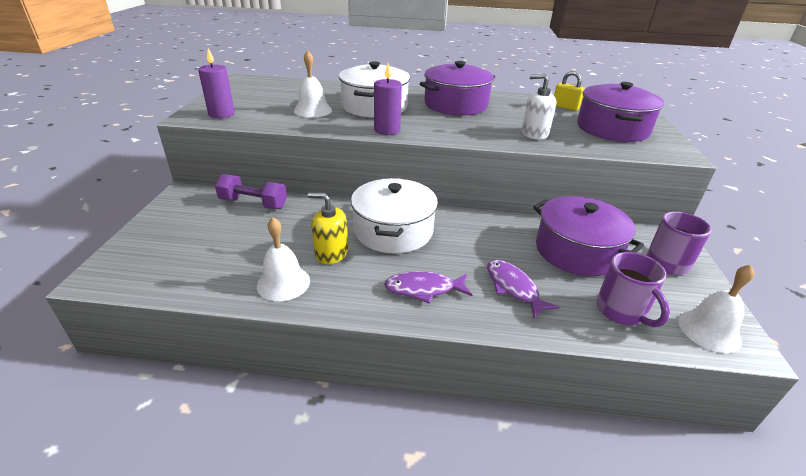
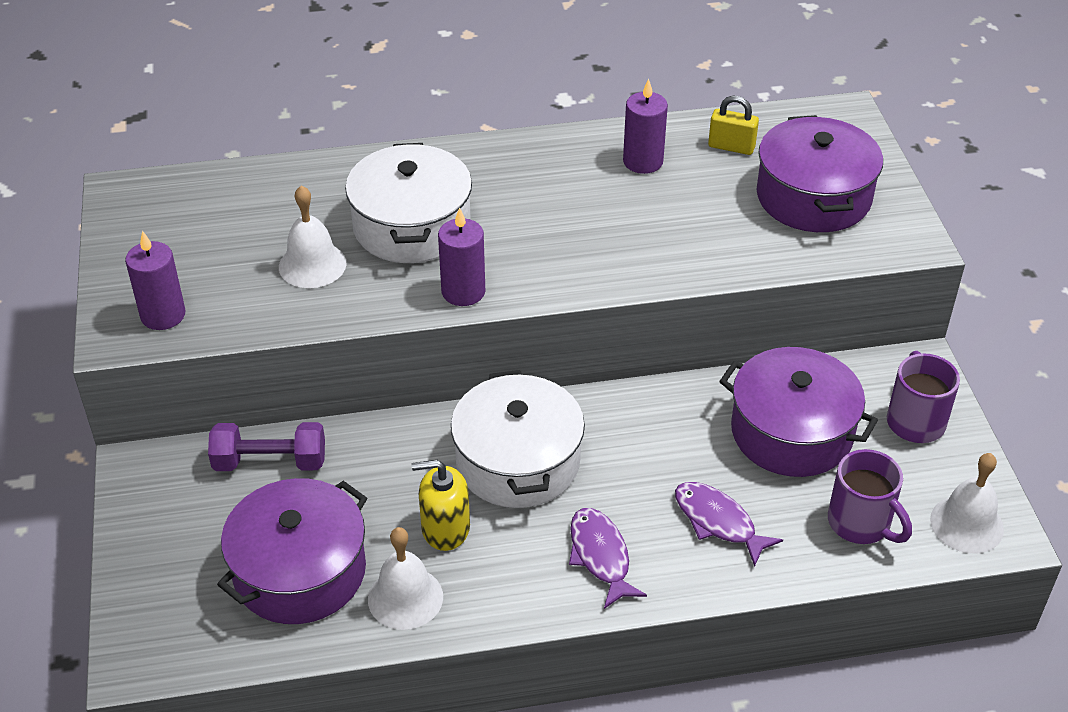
camera: 15 degrees left, 10 degrees up
purple fish [384,271,472,304] -> purple fish turned 90 degrees clockwise [569,508,647,609]
purple pot [420,61,495,115] -> purple pot moved to [217,478,367,624]
white soap dispenser [522,74,557,139] -> none
none -> purple candle [623,78,668,174]

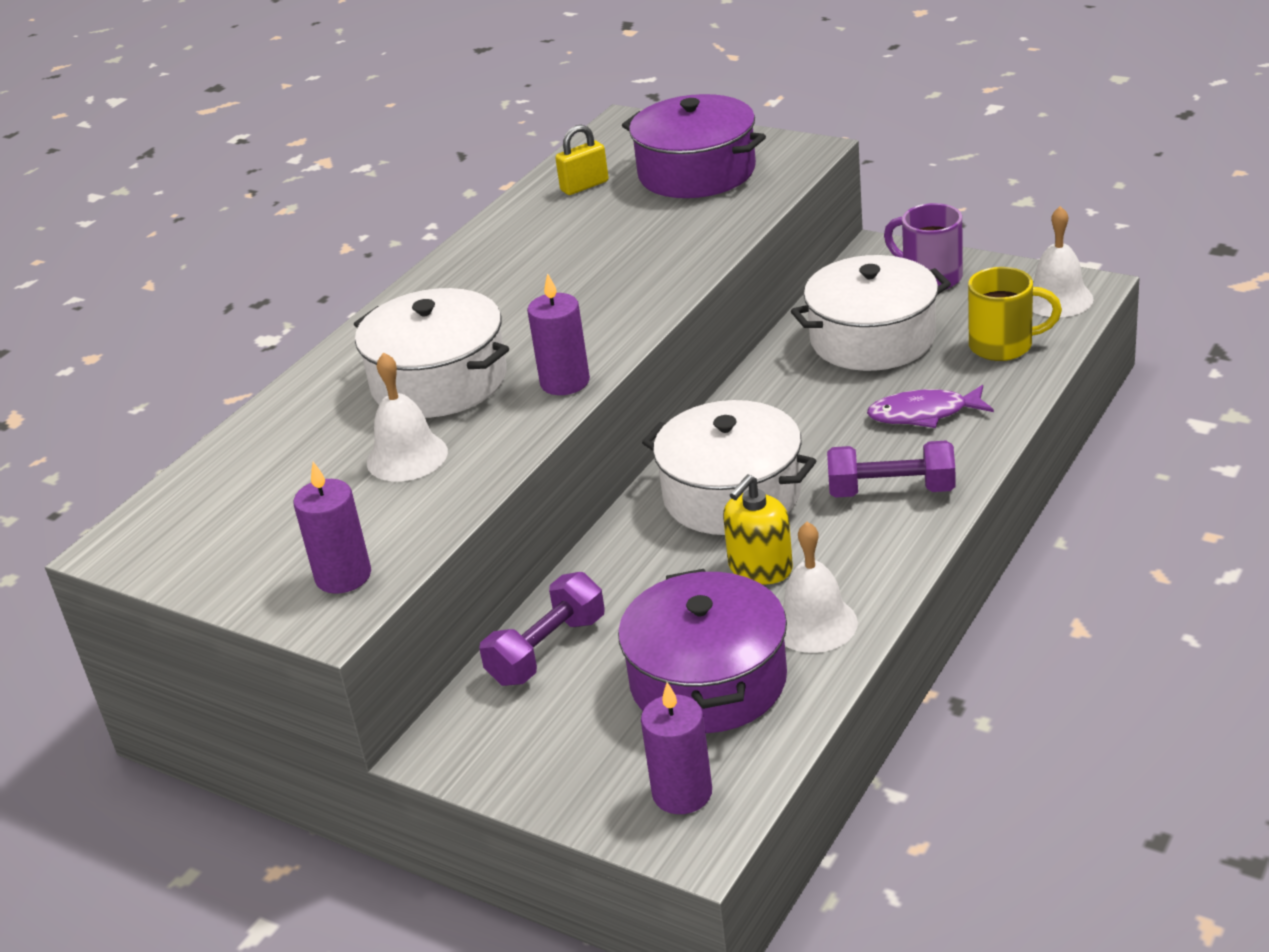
camera: 45 degrees left, 10 degrees down
purple fish [569,508,647,609] -> purple dumbbell [827,441,956,498]
purple candle [623,78,668,174] -> purple candle moved to [641,682,712,814]
purple pot [719,347,878,477] -> white pot [791,255,951,371]
purple mug [828,449,912,544] -> yellow mug [968,267,1062,361]

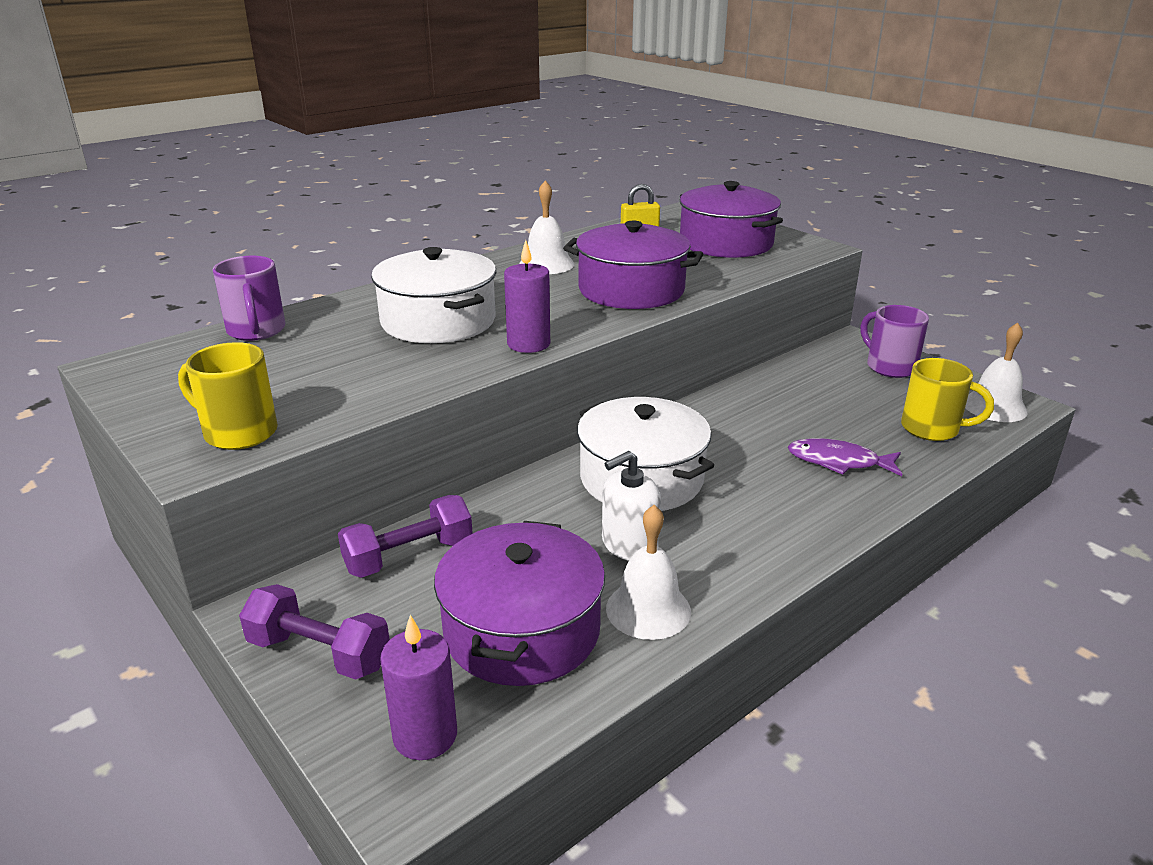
camera: 15 degrees right, 5 degrees down
purple candle [293,462,371,594] -> yellow mug [178,342,278,450]
white bell [367,352,448,482] -> white bell moved to [519,181,574,274]
yellow soap dispenser [723,475,793,584] -> white soap dispenser [602,451,661,561]
white pot [791,255,951,371] -> none
purple dumbbell [827,441,956,498] -> purple dumbbell moved to [239,584,390,680]
none -> purple mug [213,256,285,341]
none -> purple pot [563,221,703,309]

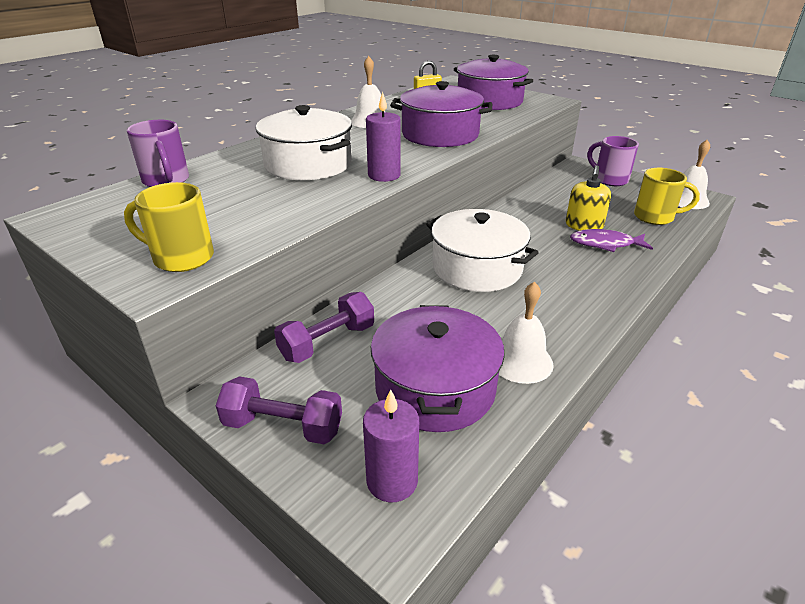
camera: 10 degrees left, 5 degrees up
white soap dispenser [602,451,661,561] -> none
none -> yellow soap dispenser [566,165,611,231]

